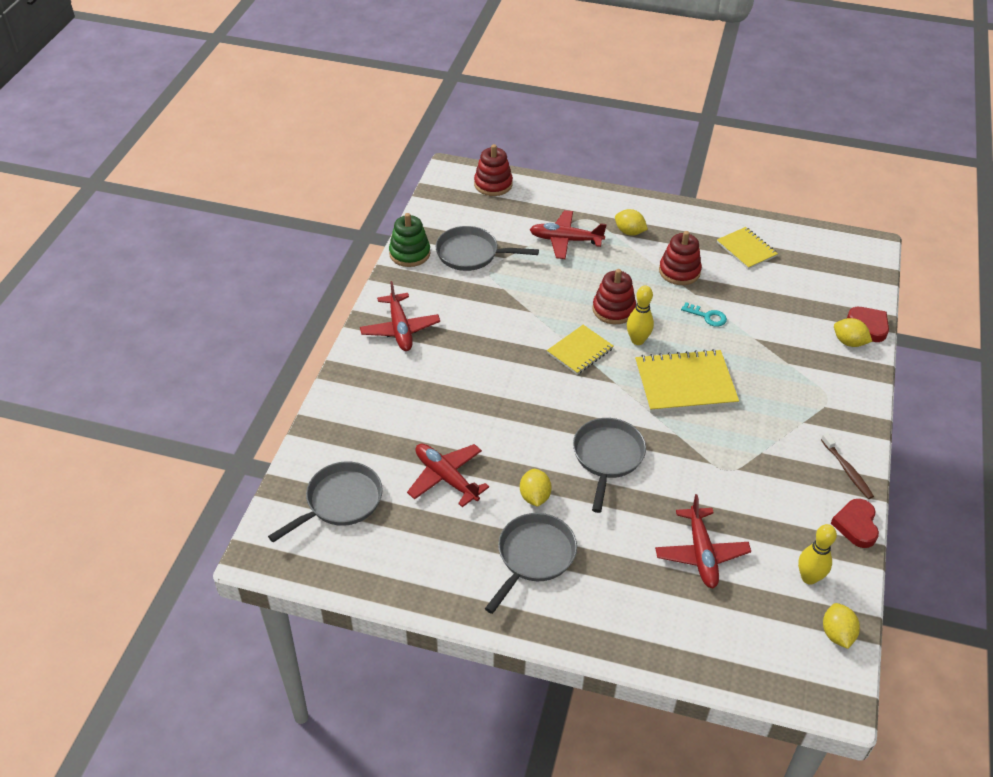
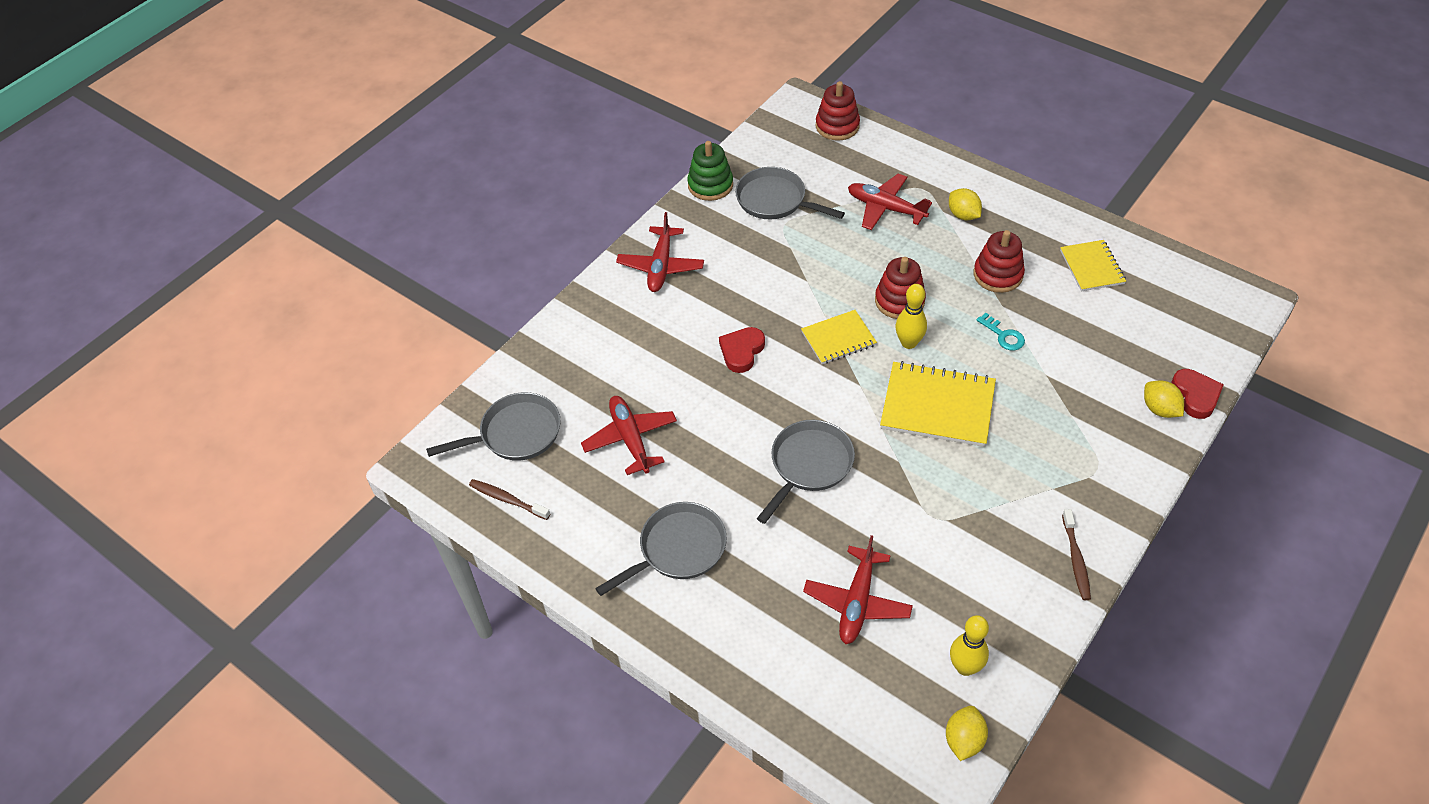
camera: 25 degrees right, 5 degrees up
yellow lemon [520,469,552,507] -> none
red heart [831,499,879,548] -> red heart moved to [719,327,765,373]
none -> brown toothbrush [469,479,550,520]

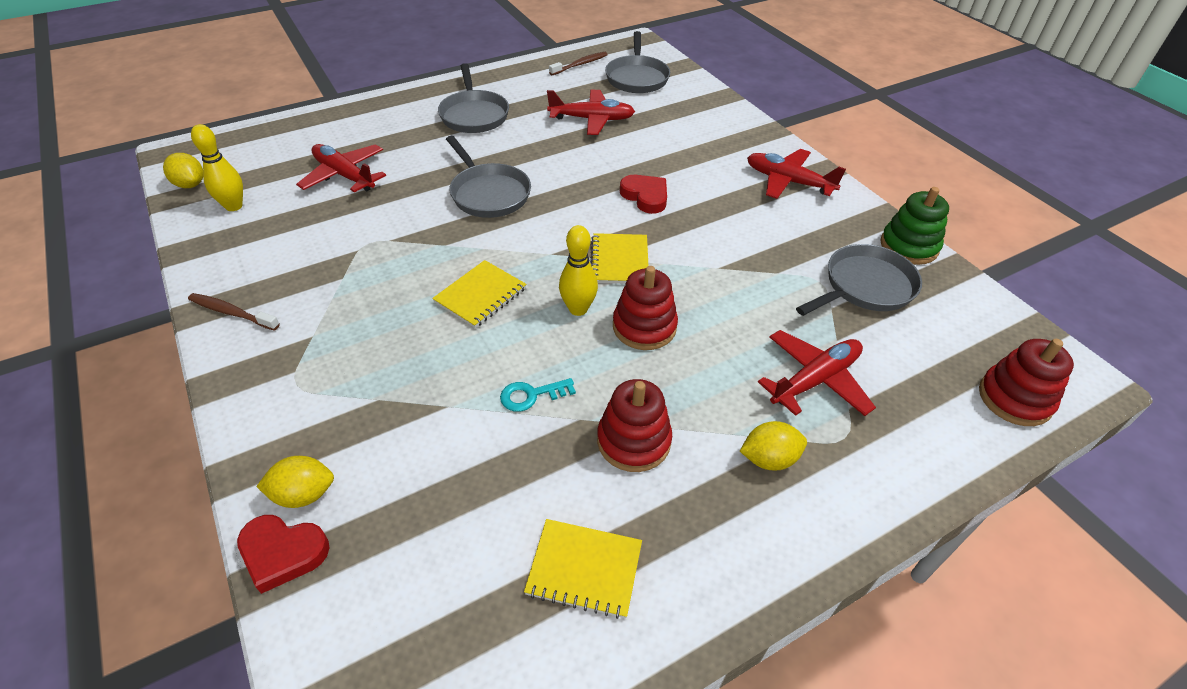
camera: 110 degrees right, 5 degrees down
yellow notebook [880,361,996,447] -> yellow notebook [432,260,526,328], size x0.61

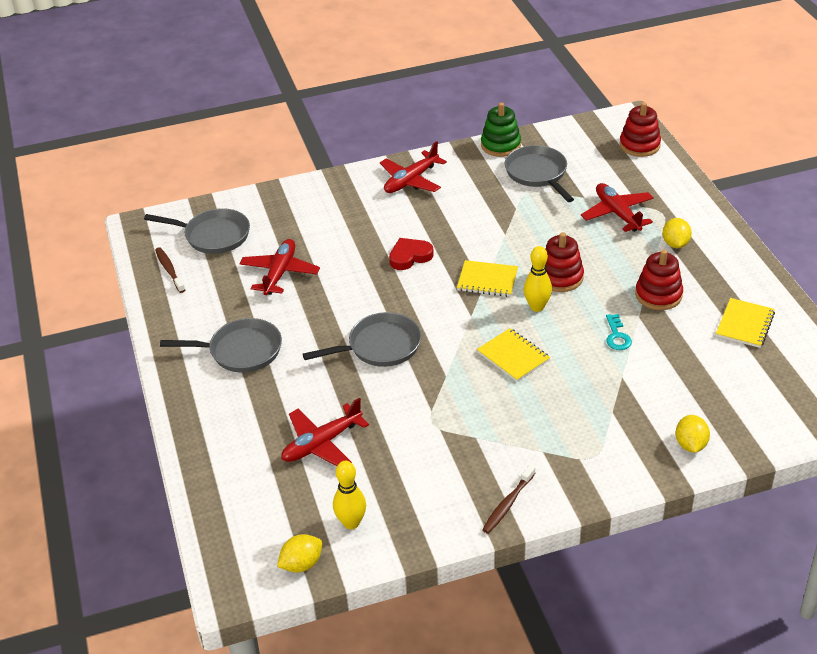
camera: 75 degrees left, 5 degrees down
red heart [237,515,329,594] -> none

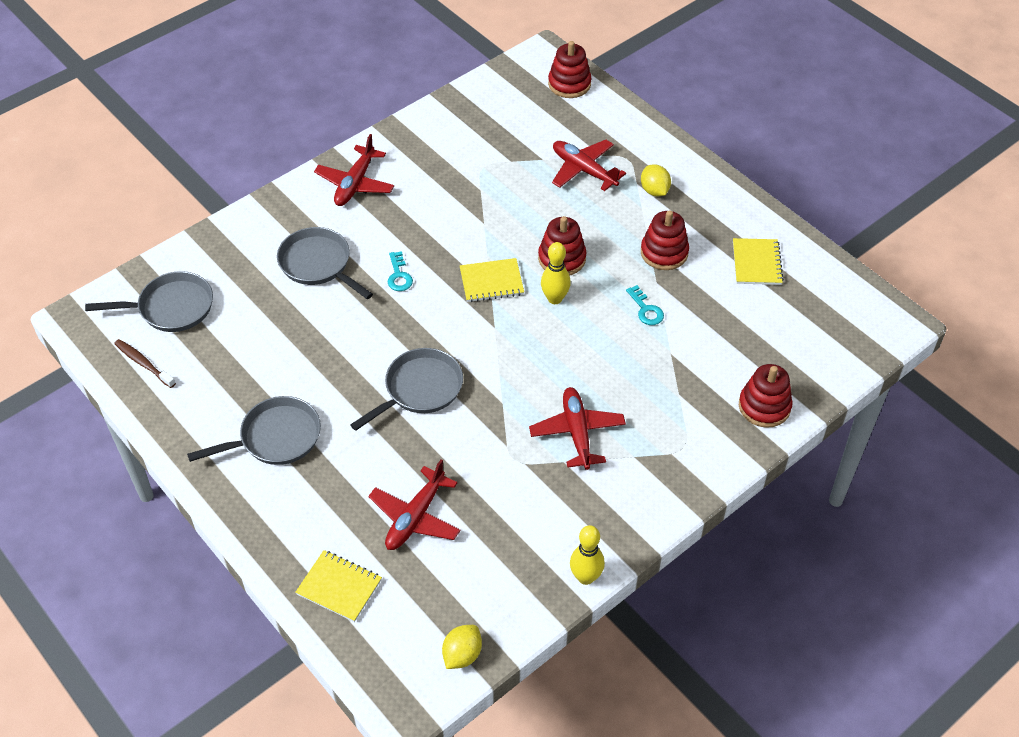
camera: 25 degrees left, 10 degrees up
red plane [240,239,320,295] -> red plane moved to [529,387,626,470]
yellow bowling pin [333,461,366,529] -> yellow bowling pin moved to [570,525,605,585]
red heart [389,238,434,270] -> turquoise key [388,251,413,291]
yellow notebook [477,328,550,382] -> yellow notebook moved to [295,550,382,622]
green stacking toy [481,102,521,157] -> none
brown toothbrush [482,465,535,534] -> none
grey pan [505,145,574,202] -> grey pan moved to [277,227,373,299]
yellow lemon [675,415,710,453] -> red stacking toy [739,364,792,428]

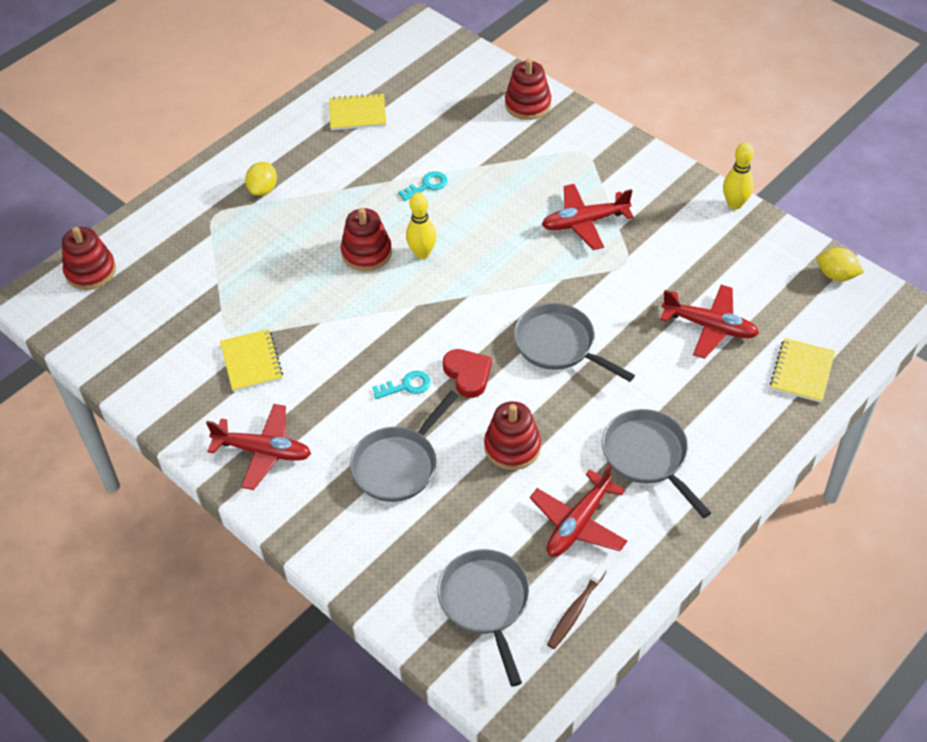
camera: 95 degrees left, 0 degrees up
yellow notebook [460,258,524,302] -> yellow notebook moved to [220,329,283,392]
red plane [552,140,626,191] -> red plane moved to [530,464,627,557]
yellow lemon [641,164,671,196] -> yellow lemon turned 45 degrees counterclockwise [245,162,277,196]
red stacking toy [641,210,689,270] -> red stacking toy moved to [484,401,541,470]
none -> red heart [443,349,492,398]

